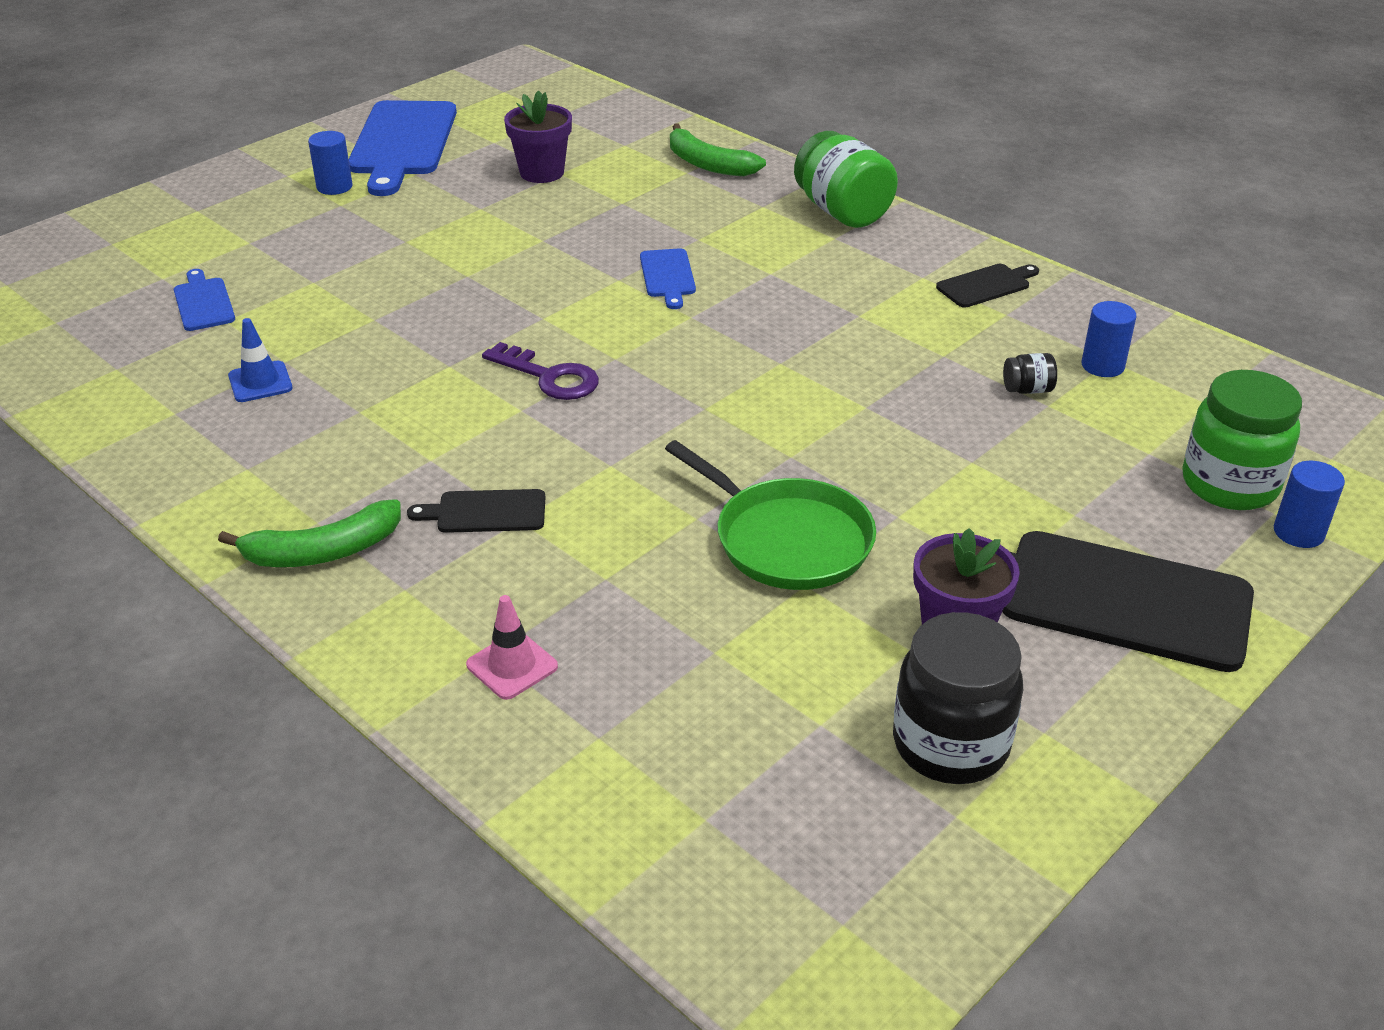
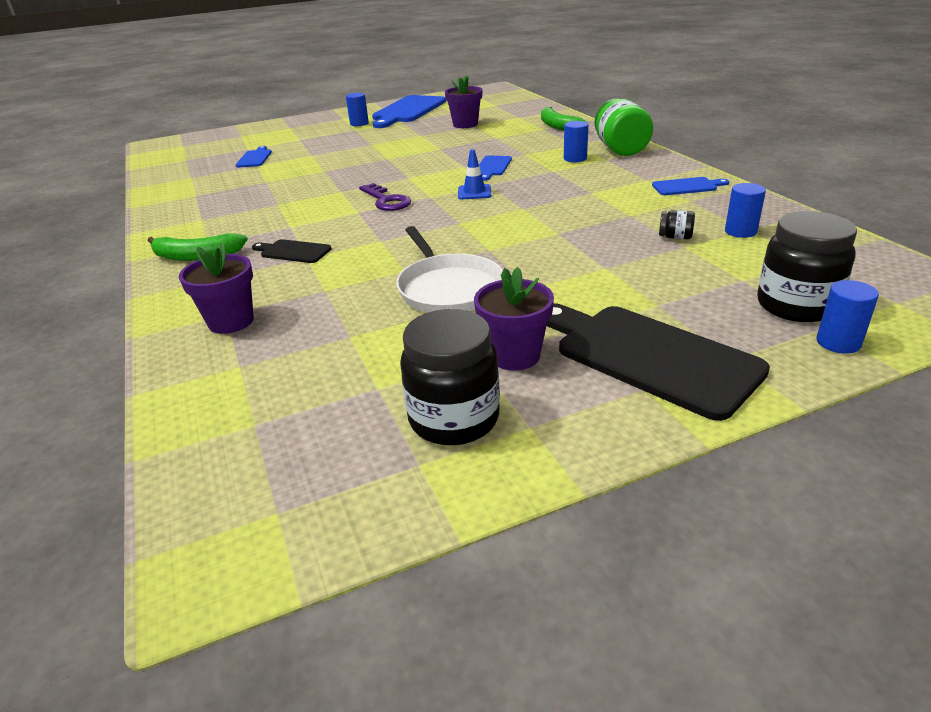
camera: 25 degrees right, 5 degrees down
blue traffic cone [228,318,292,402] -> blue traffic cone moved to [458,149,491,199]
pink traffic cone [466,595,558,700] -> purple flower pot [179,242,254,334]
green pan [665,440,876,590] -> white pan [396,226,503,313]
black cutting board [936,264,1039,308] -> blue cutting board [652,177,729,195]
green jar [1182,370,1302,510] -> black jar [757,211,857,322]
none -> blue cylinder [564,121,589,162]

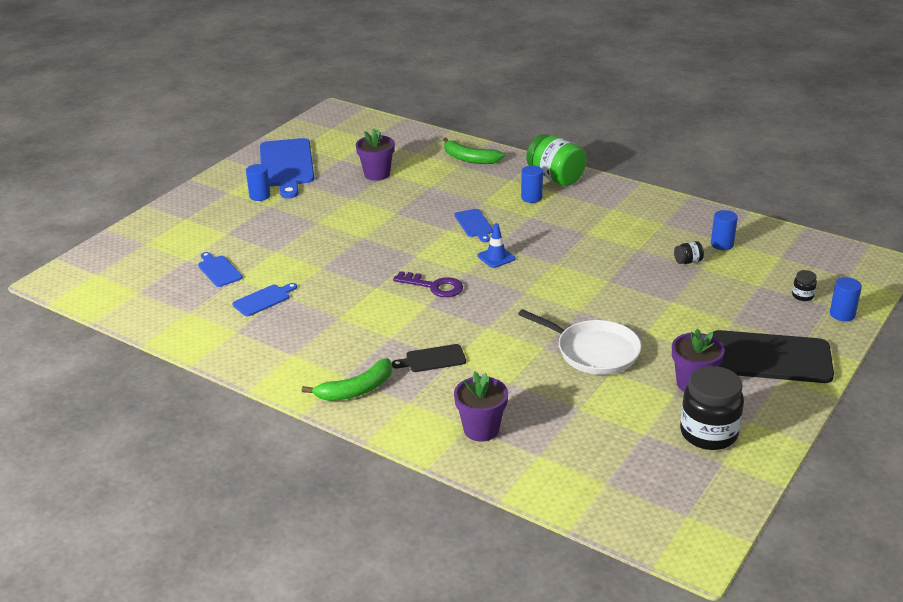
camera: 35 degrees left, 0 degrees up
blue cutting board [652,177,729,195] -> blue cutting board moved to [232,283,297,316]
black jar [757,211,857,322] -> black jar [792,270,817,301], size x0.44

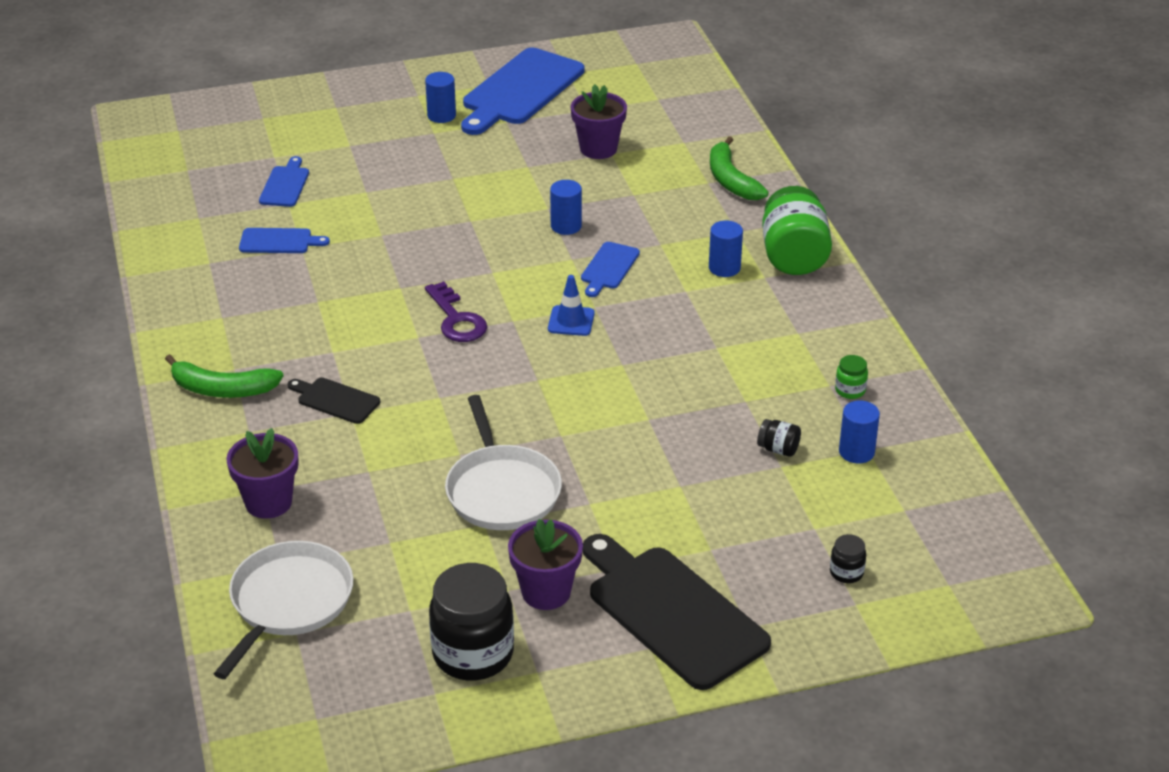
camera: 40 degrees right, 5 degrees up
blue cylinder [830,277,862,321] -> blue cylinder moved to [550,180,582,235]
none -> white pan [214,541,354,679]
none -> green jar [835,355,868,399]

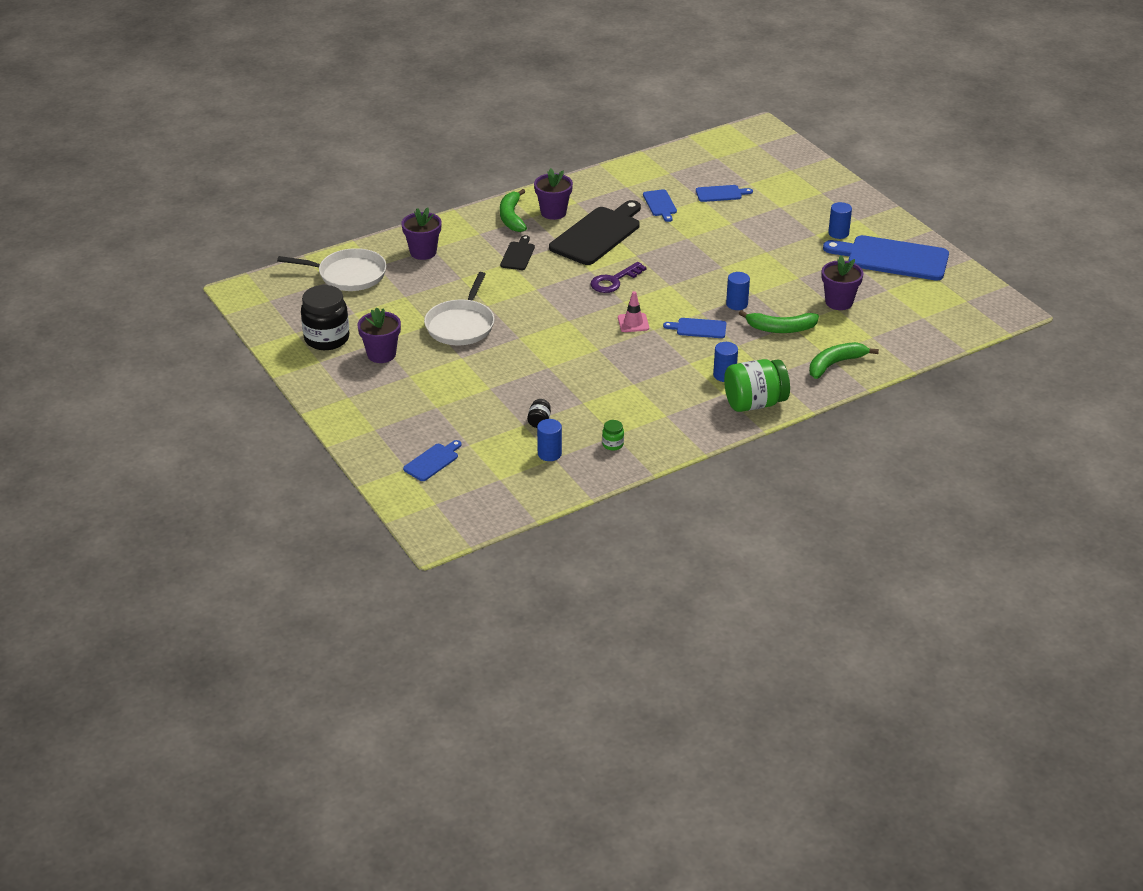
camera: 75 degrees right, 0 degrees up
white pan [445,395,562,530] -> white pan turned 45 degrees counterclockwise [424,272,494,345]
blue traffic cone [548,275,595,336] -> pink traffic cone [618,291,649,332]
black cutting board [583,534,771,690] -> black cutting board moved to [549,200,641,265]
black jar [830,534,866,583] -> blue cutting board [403,440,462,481]
none -> purple flower pot [534,168,573,220]
none -> green banana [739,310,819,333]

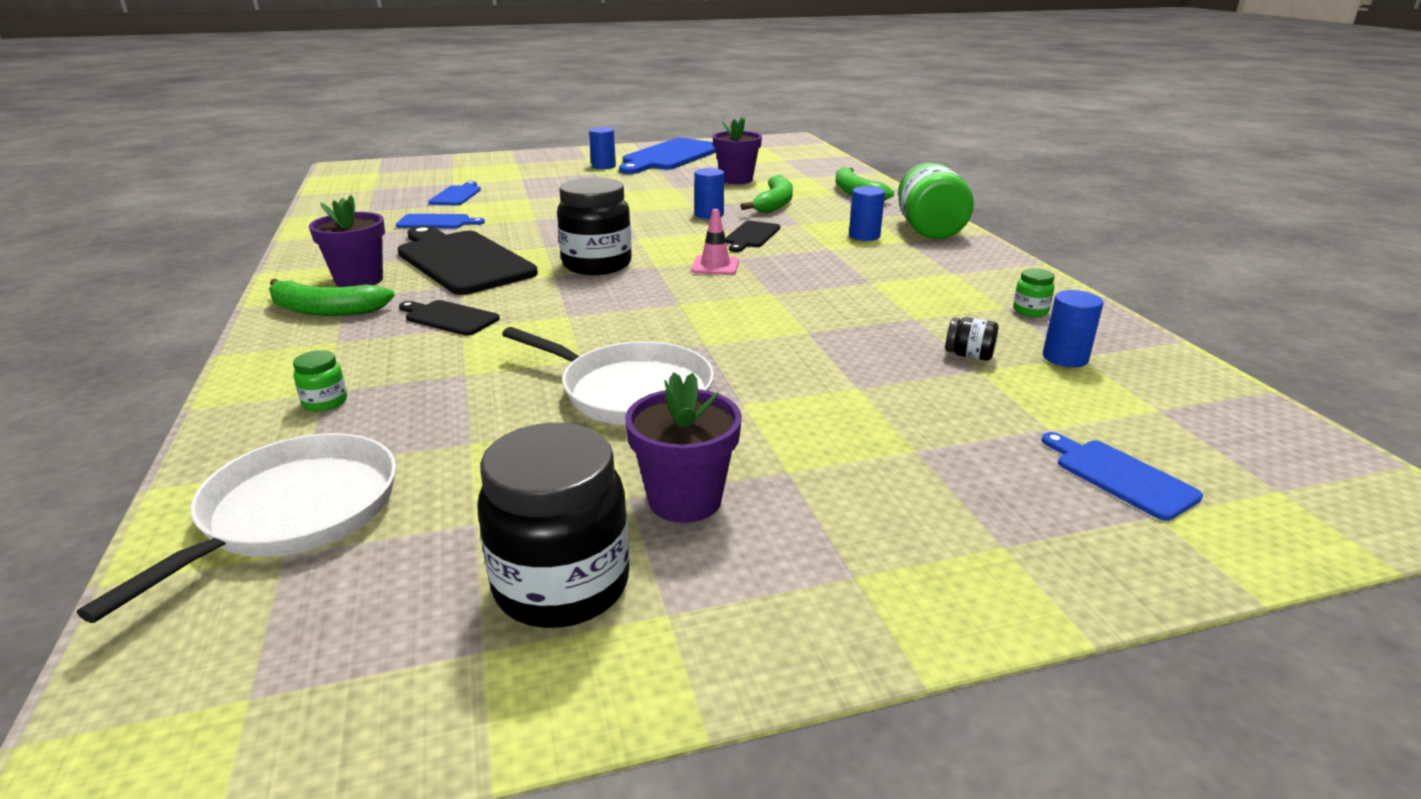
camera: 75 degrees left, 10 degrees down
purple flower pot [402,207,442,260] -> green jar [293,350,347,412]
purple key [590,262,647,293] -> black jar [557,177,632,275]
blue cutting board [663,318,726,338] -> black cutting board [726,221,780,252]

